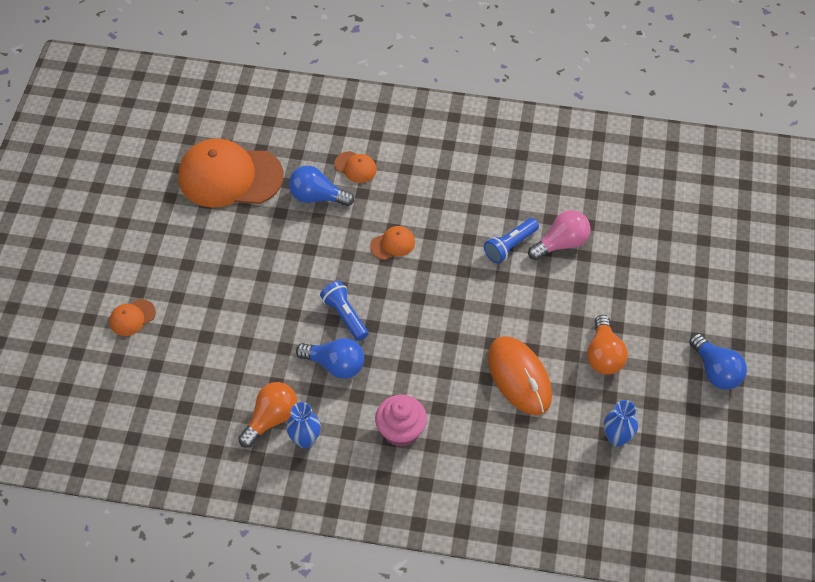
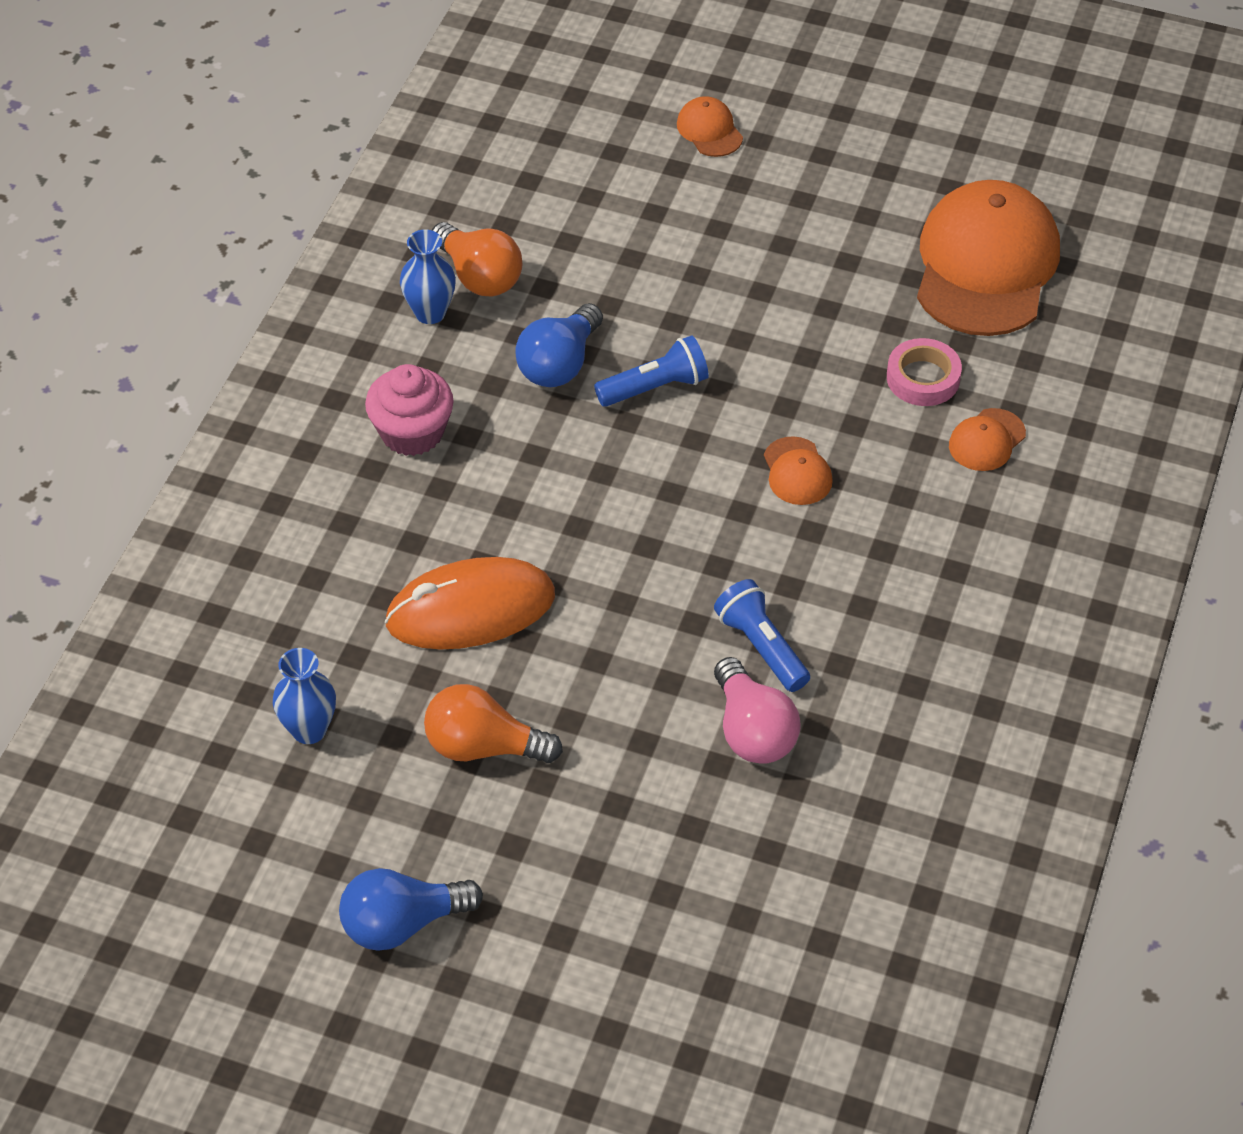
camera: 100 degrees right, 5 degrees down
blue light bulb [289,166,354,206] -> pink tape [887,338,962,406]

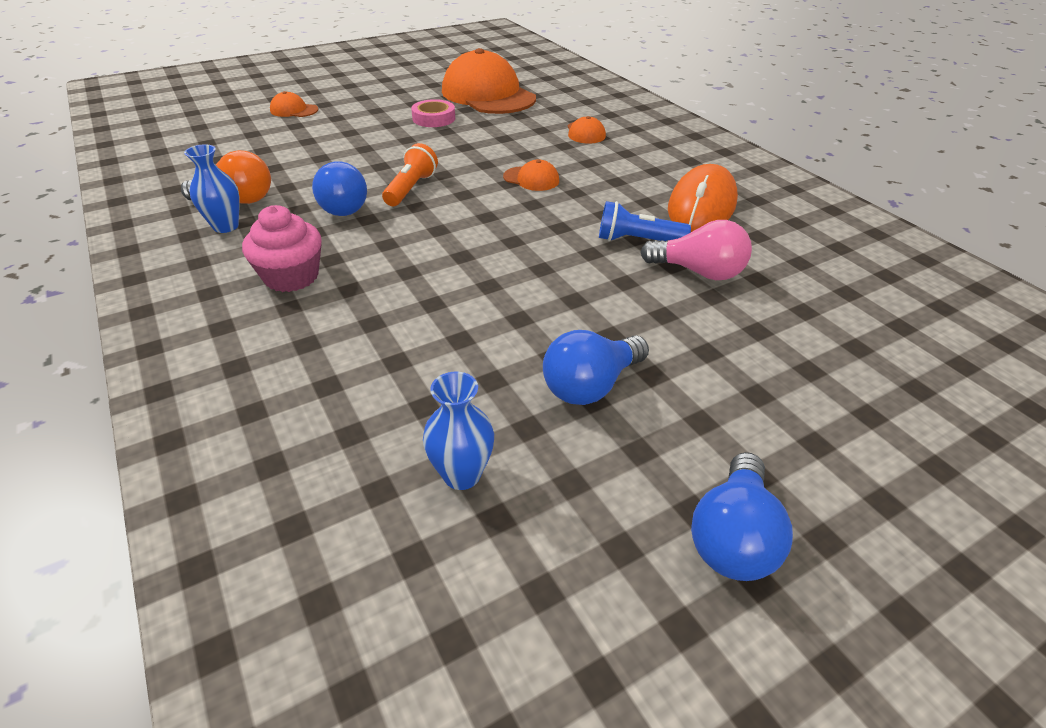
camera: 50 degrees left, 10 degrees down
orange mouse [385,557,555,650] -> orange mouse moved to [668,164,738,232]
orange light bulb [424,684,563,763] -> blue light bulb [543,330,649,405]
blue flashlight [594,335,709,407] -> orange flashlight [382,143,438,206]
pink tape [887,338,962,406] -> pink tape moved to [411,99,455,127]

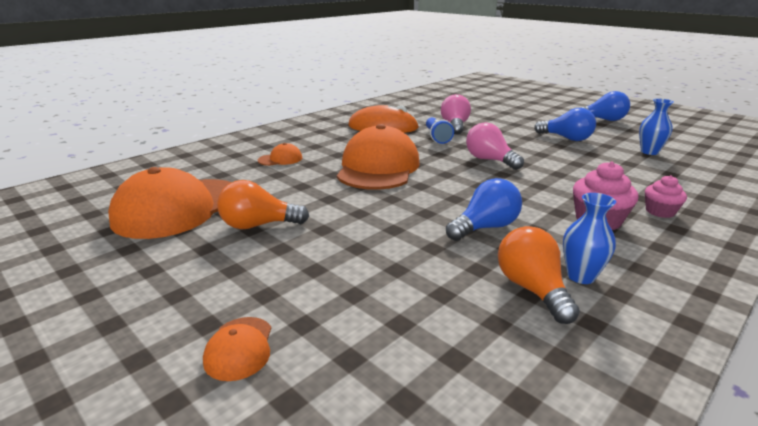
camera: 105 degrees left, 15 degrees down
orange flashlight [382,143,438,206] -> none
pink tape [411,99,455,127] -> orange light bulb [217,180,309,229]
orange cap [503,159,559,191] -> orange cap [337,124,420,190], size x2.36
none -> pink light bulb [466,122,524,170]
none -> pink cupcake [645,175,687,218]

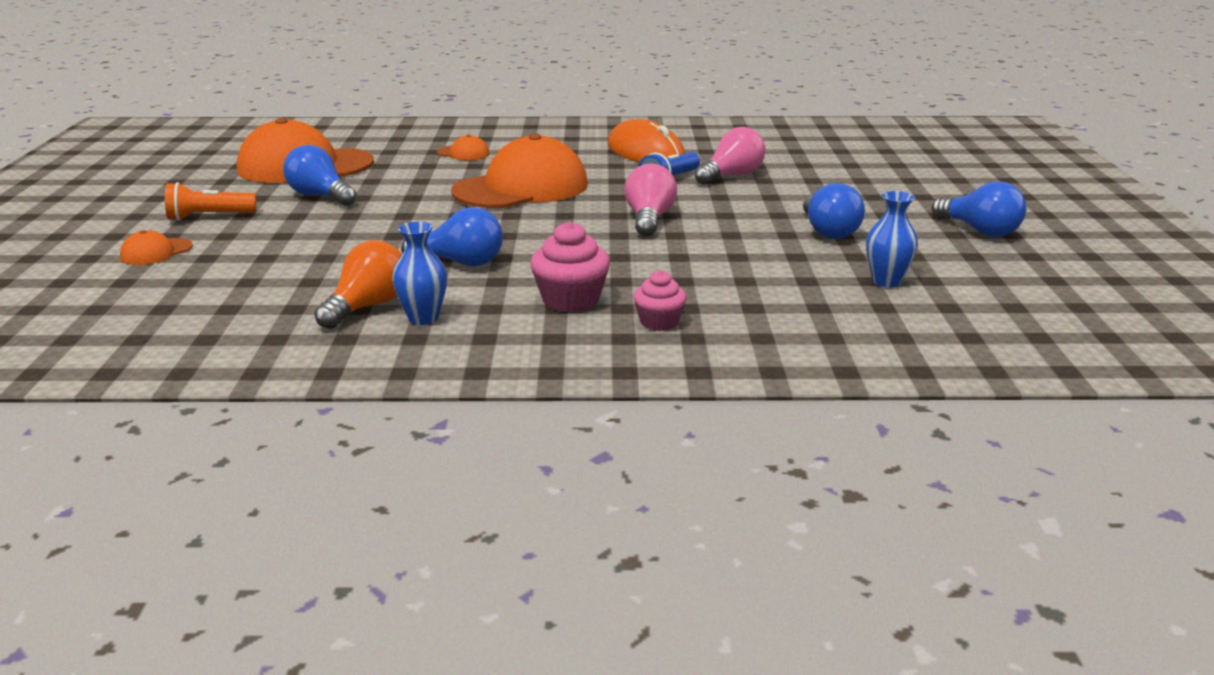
camera: 45 degrees right, 0 degrees up
orange light bulb [217,180,309,229] -> blue light bulb [283,145,357,206]
none -> orange flashlight [165,182,256,221]

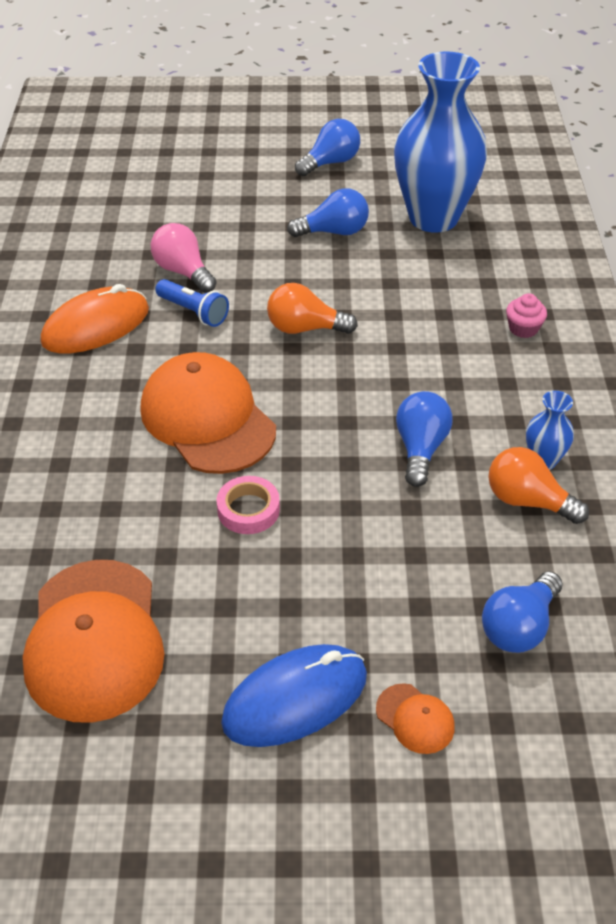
camera: 90 degrees left, 20 degrees up
orange flashlight [165,182,256,221] -> blue mouse [221,644,367,747]
blue light bulb [283,145,357,206] -> blue light bulb moved to [482,572,563,653]
orange cap [437,134,490,161] -> none
pink cupcake [531,221,610,312] -> none
pink light bulb [624,164,677,236] -> orange light bulb [267,283,358,334]
blue vase [866,191,918,288] -> blue vase [394,51,487,233], size x2.42
none -> pink tape [217,476,280,534]

